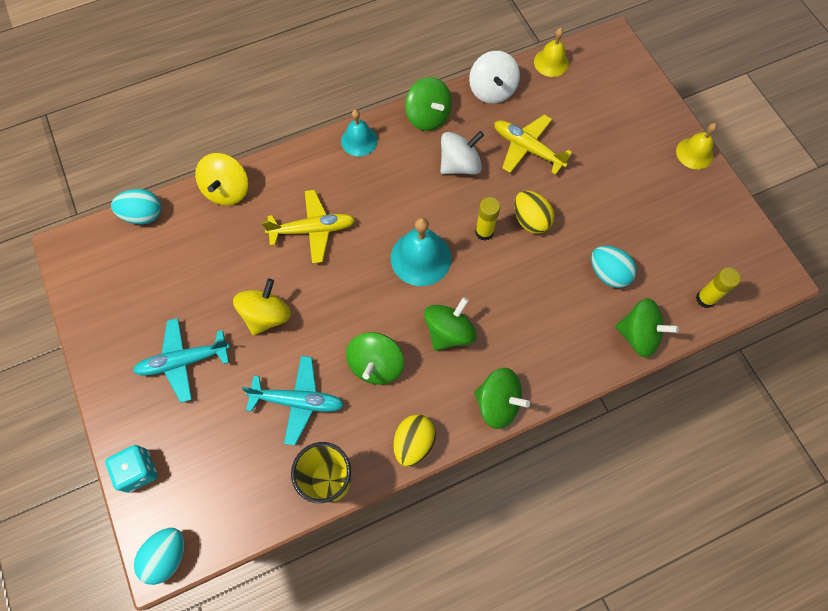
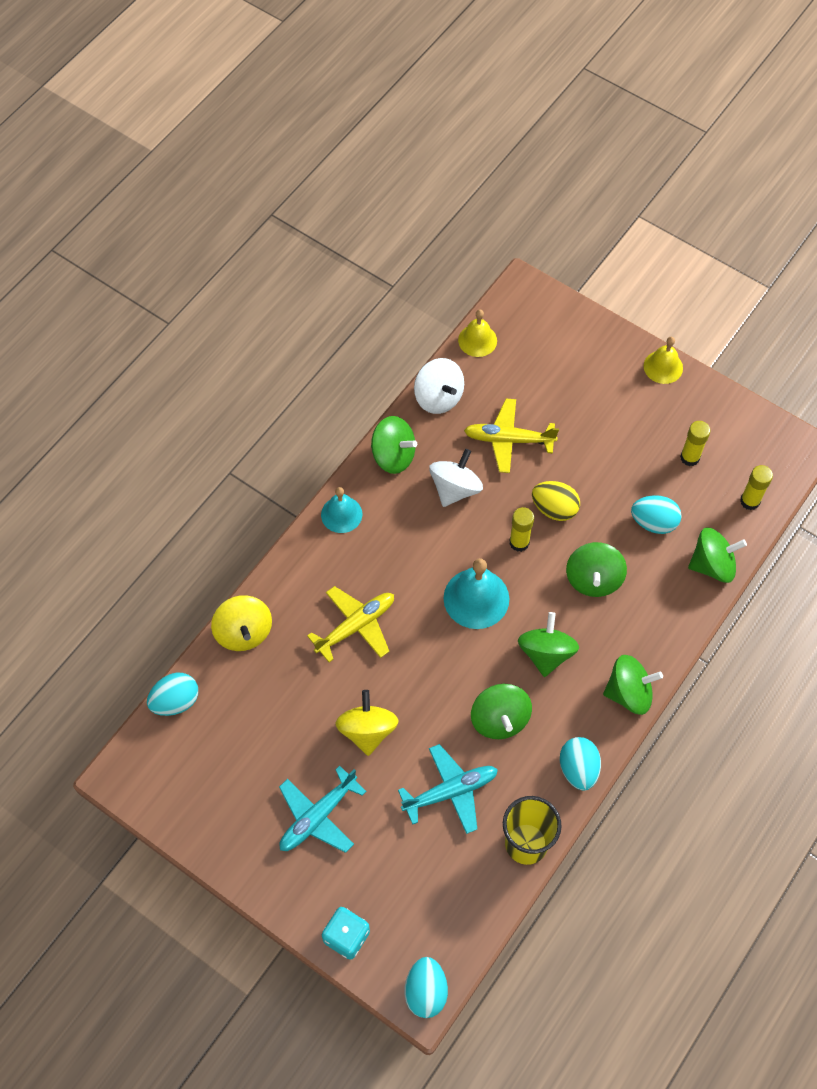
camera: 30 degrees left, 5 degrees down
yellow egg [393,415,436,467] -> turquoise egg [560,737,601,791]
none -> green spinning top [566,542,627,597]
none -> yellow glue stick [680,421,710,466]

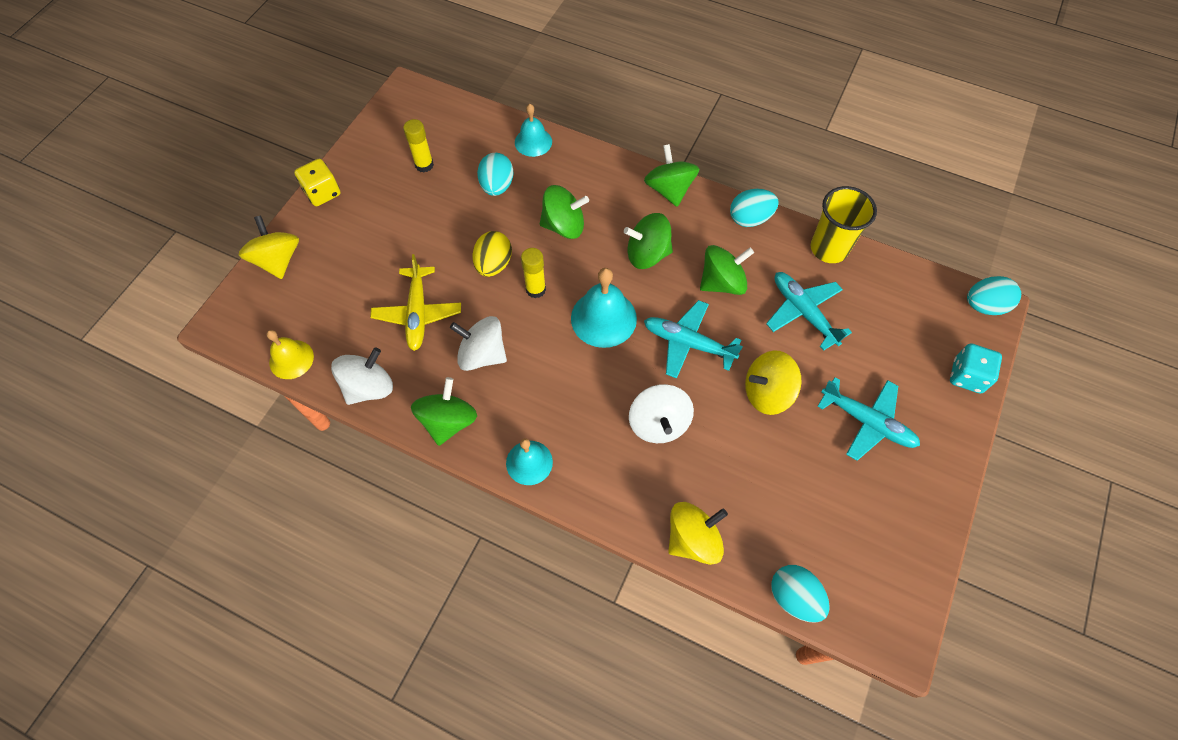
camera: 100 degrees left, 0 degrees up
yellow plane [307,586,394,662] -> white spinning top [629,384,694,443]
yellow bell [644,337,683,384] -> yellow dice [294,159,340,206]
green spinning top [688,528,747,583] -> turquoise bell [515,104,552,157]
yellow glue stick [740,465,773,510] -> none
none -> yellow spinning top [239,215,299,279]
none -> turquoise plane [644,300,743,379]

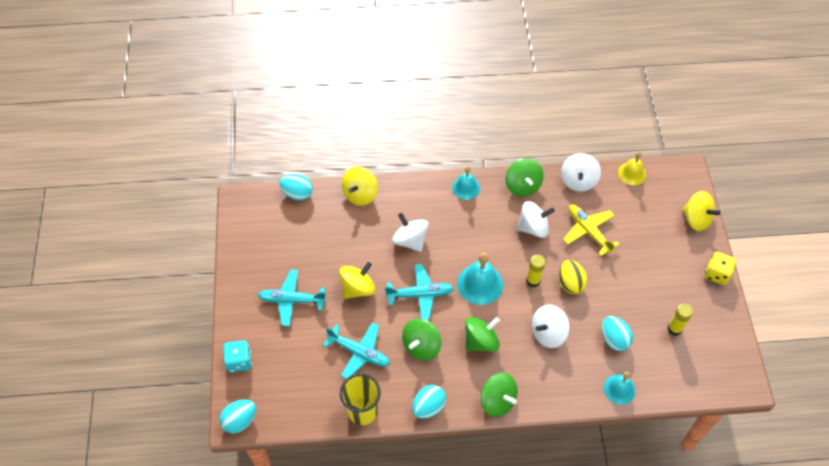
camera: 150 degrees right, 5 degrees down
green spinning top [540,185,589,239] -> white spinning top [532,305,570,348]

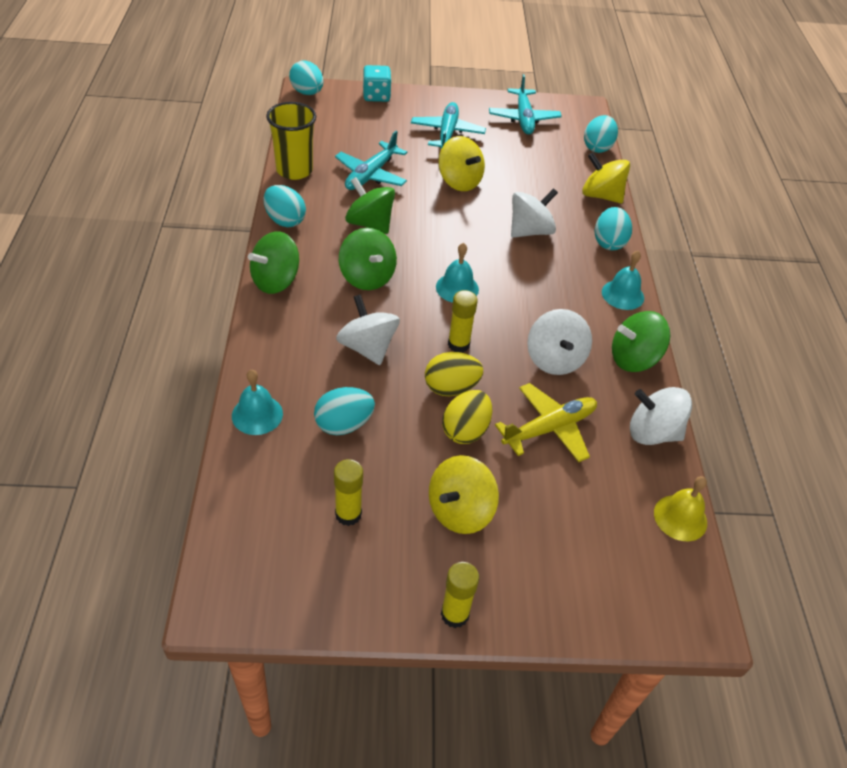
camera: 90 degrees right, 10 degrees down
turquoise plane [385,264,454,320] -> turquoise plane moved to [489,74,562,135]
turquoise bell [457,253,503,305] -> turquoise bell [436,243,479,303], size x0.65
yellow spinning top [682,191,721,231] -> yellow spinning top moved to [429,455,499,534]
yellow dice [705,252,737,285] -> yellow glue stick [441,562,479,628]
none -> yellow egg [442,390,492,444]
none -> turquoise egg [595,207,632,250]

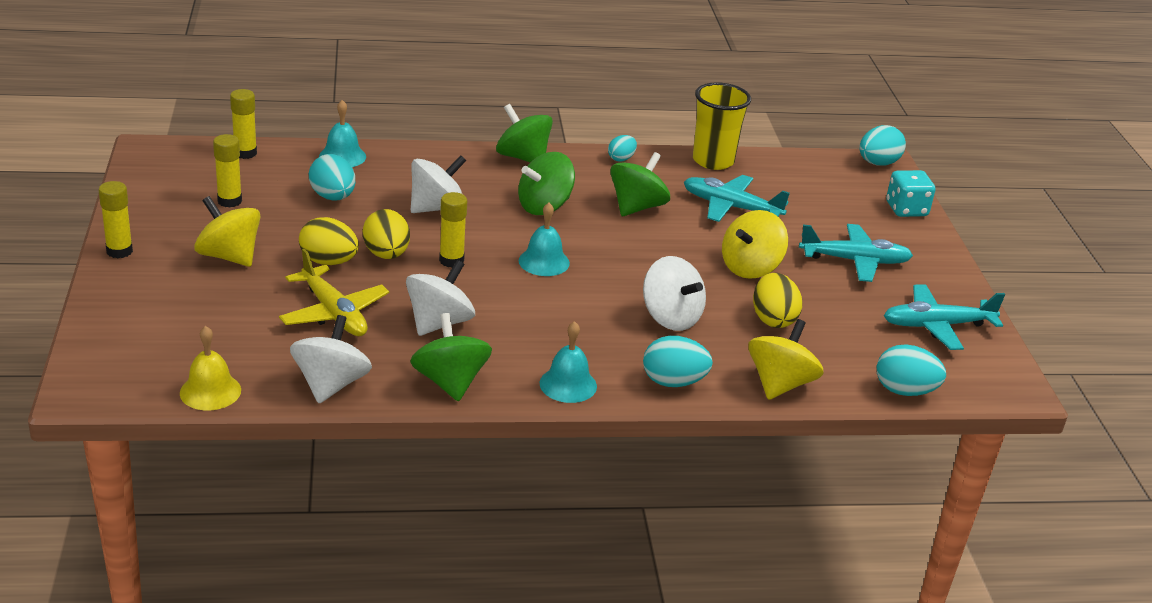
camera: 85 degrees right, 15 degrees down
turquoise egg [264,185,306,227] -> turquoise egg [608,135,637,162], size x0.61
white spinning top [527,309,592,375] -> white spinning top turned 135 degrees clockwise [406,260,475,336]
none -> yellow glue stick [230,89,257,159]
none -> yellow egg [753,273,802,328]

